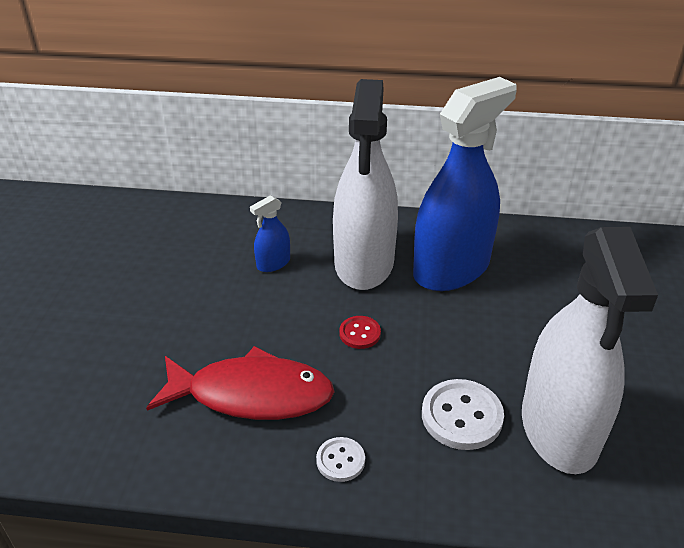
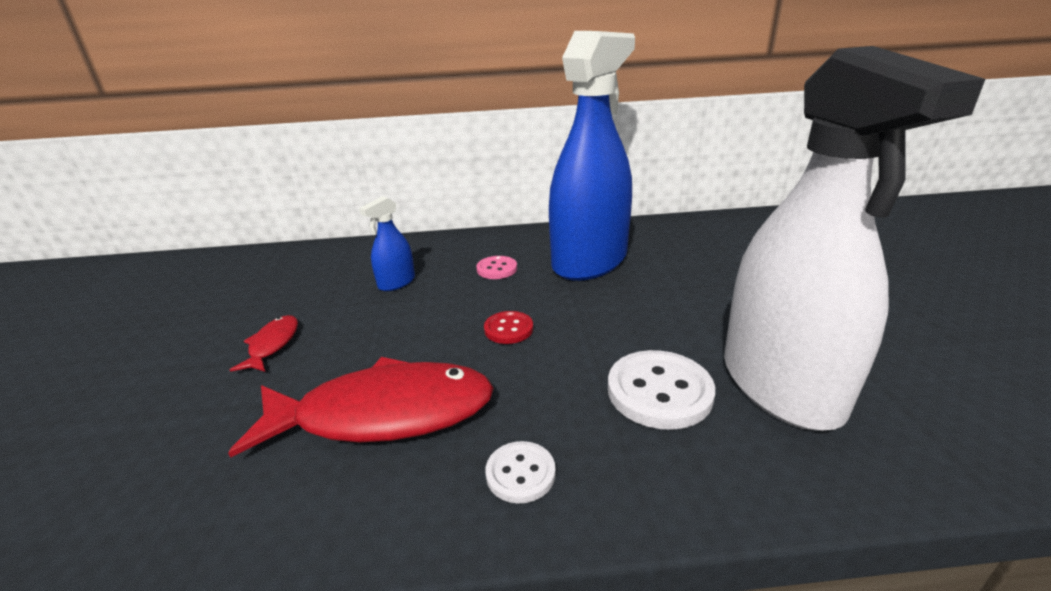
camera: 10 degrees left, 10 degrees down
white spray bottle [333,79,398,290] -> pink button [476,256,517,279]
none -> red fish [230,315,298,372]

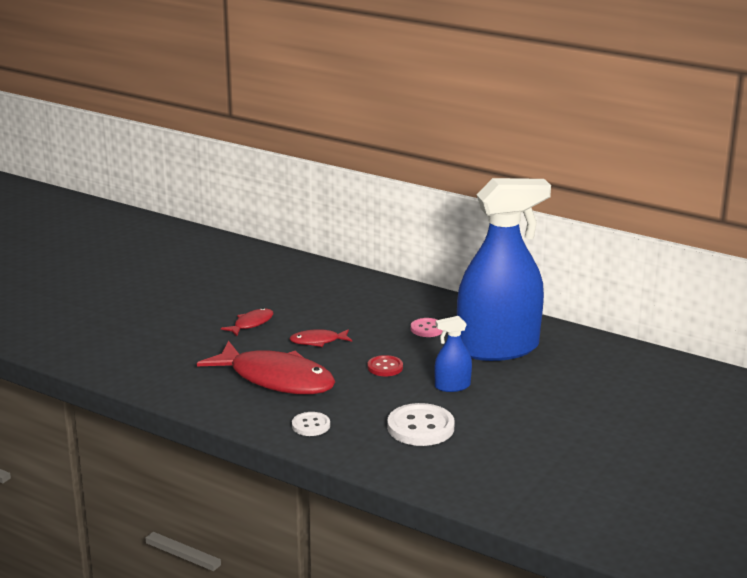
camera: 35 degrees right, 5 degrees down
blue spray bottle [359,196,415,291] -> blue spray bottle moved to [434,316,472,392]
white spray bottle [724,46,985,430] -> none
none -> red fish [290,329,352,347]

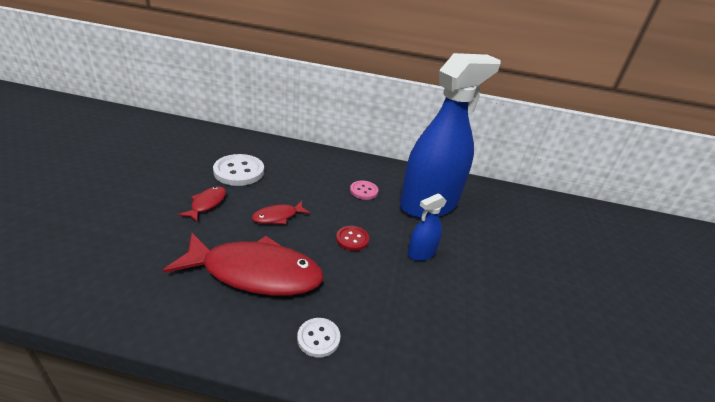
camera: 25 degrees left, 10 degrees up
white button [387,403,455,446] -> white button moved to [213,154,264,186]

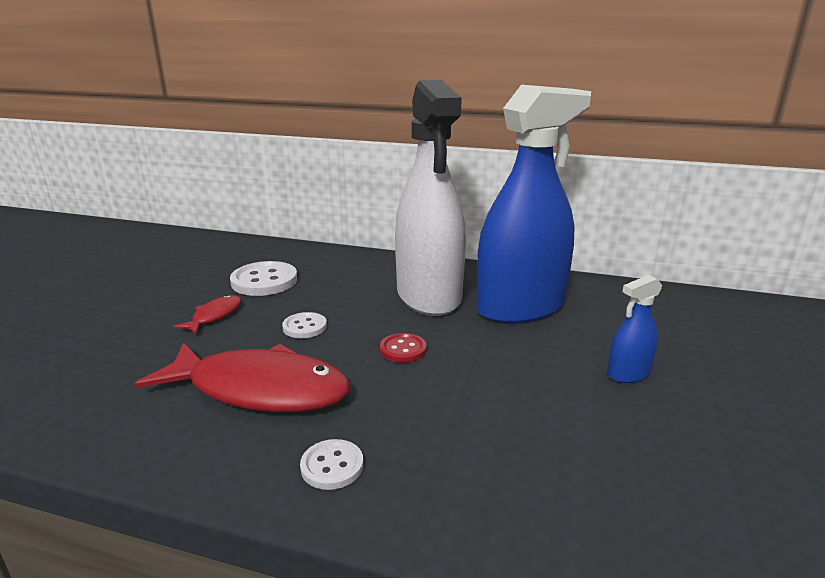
camera: 10 degrees right, 10 degrees down
red fish [252,201,310,224] -> white button [282,312,327,338]
pink button [350,181,378,200] -> white spray bottle [395,80,466,316]
blue spray bottle [407,193,447,261] -> blue spray bottle moved to [607,275,662,383]

